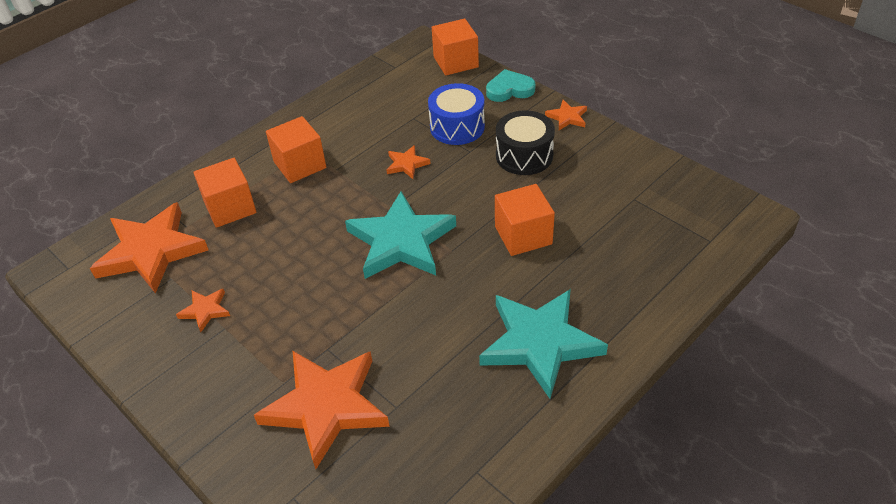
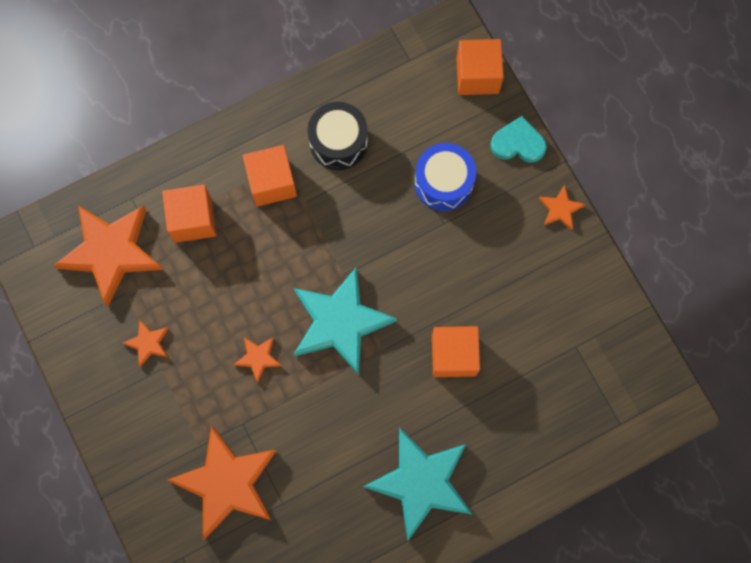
camera: 15 degrees right, 30 degrees up
orange star [387,145,431,179] -> orange star moved to [234,337,282,383]
black drum [496,110,555,175] -> black drum moved to [308,102,368,170]

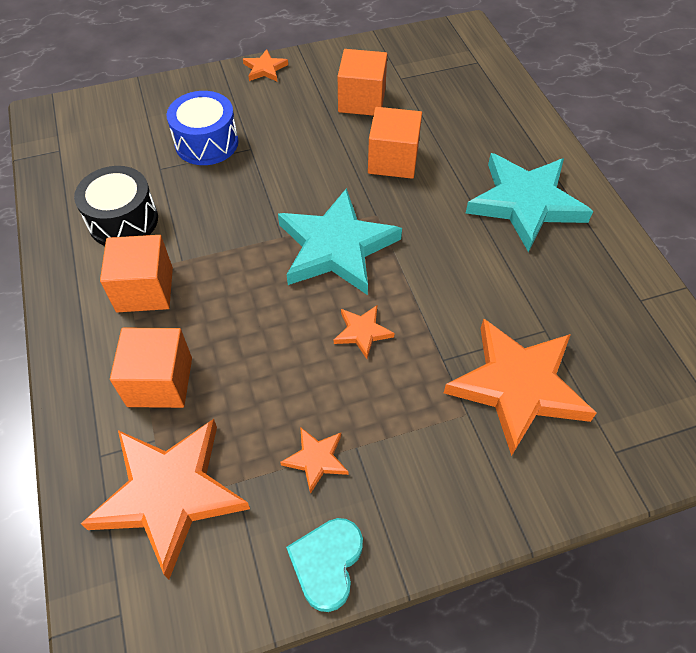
camera: 80 degrees left, 20 degrees down
orange cube [456,39,504,95] -> orange cube moved to [338,49,387,115]
turquoise heart [491,116,547,163] -> turquoise heart moved to [286,518,363,612]

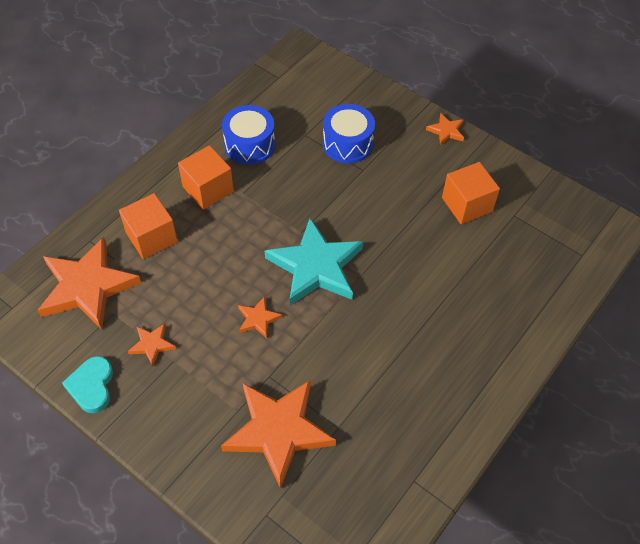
camera: 55 degrees right, 0 degrees up
black drum [74,166,158,246] -> blue drum [222,105,275,165]
turquoise heart [286,518,363,612] -> turquoise heart turned 75 degrees counterclockwise [62,356,113,413]
orange cube [368,107,422,179] -> none
turquoise star [466,153,593,252] -> none

